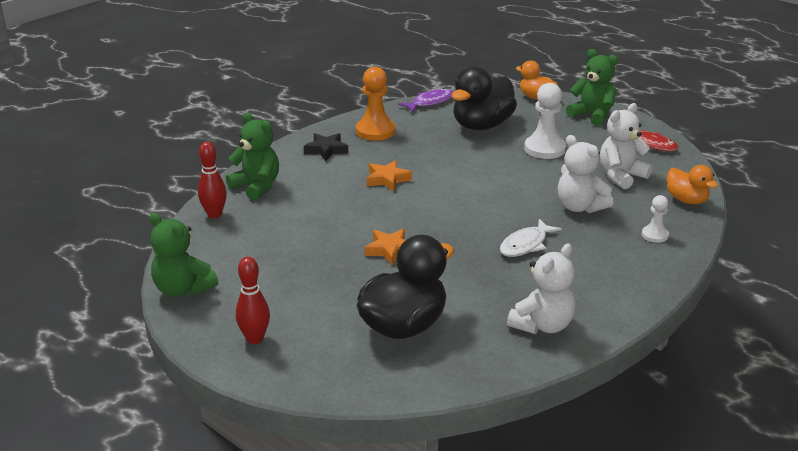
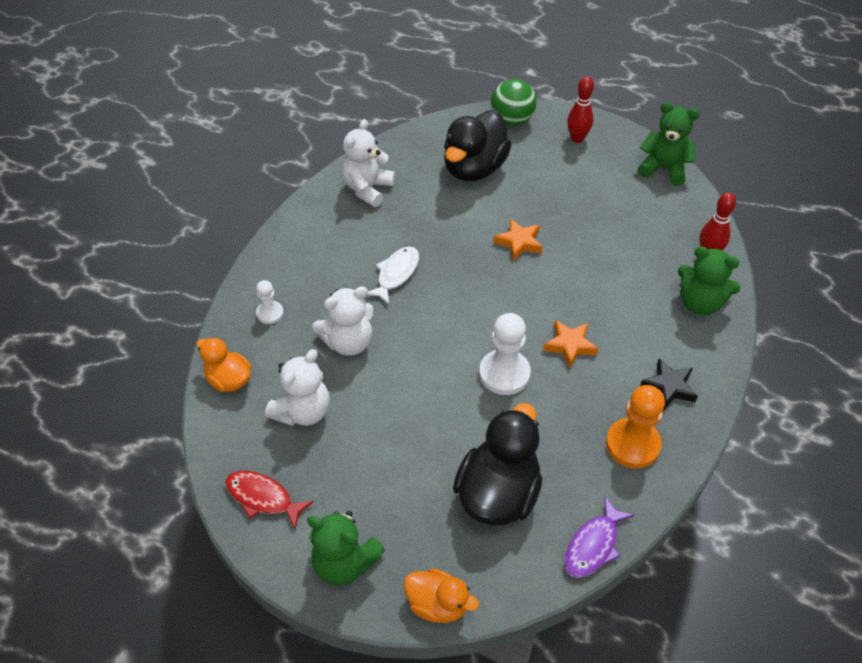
camera: 165 degrees right, 20 degrees up
white pawn [524,83,566,159] -> white pawn moved to [479,313,531,395]
white teddy bear [558,135,613,213] -> white teddy bear turned 120 degrees clockwise [312,286,374,356]
none -> green ball [491,79,537,126]

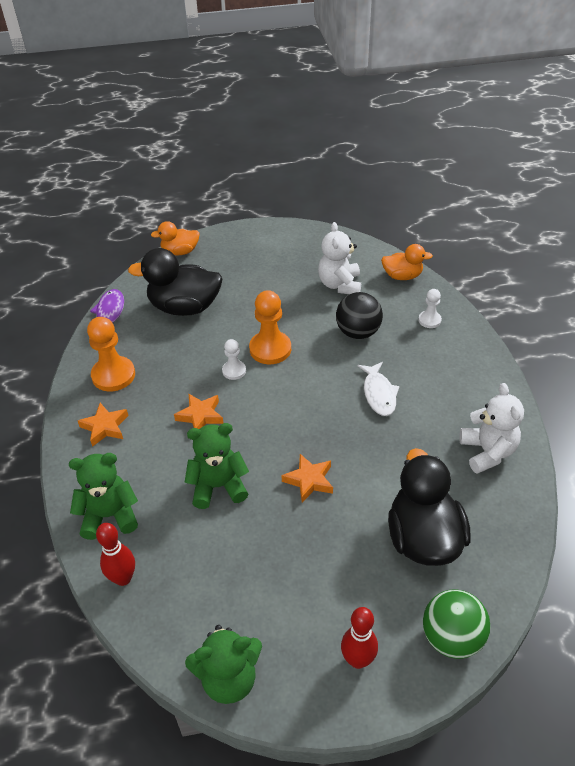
camera: 145 degrees right, 5 degrees down
red fish [225,471,313,529] -> none
green teddy bear [307,511,385,585] -> green teddy bear moved to [185,423,249,509]
white teddy bear [312,286,374,356] -> black ball [336,292,383,339]
black duck [453,403,542,526] -> black duck turned 105 degrees clockwise [128,248,223,316]
white pawn [479,313,531,395] -> white pawn [222,339,246,380], size x0.56
black star [640,358,698,411] -> orange star [78,403,129,447]
none -> orange pawn [249,290,291,364]

